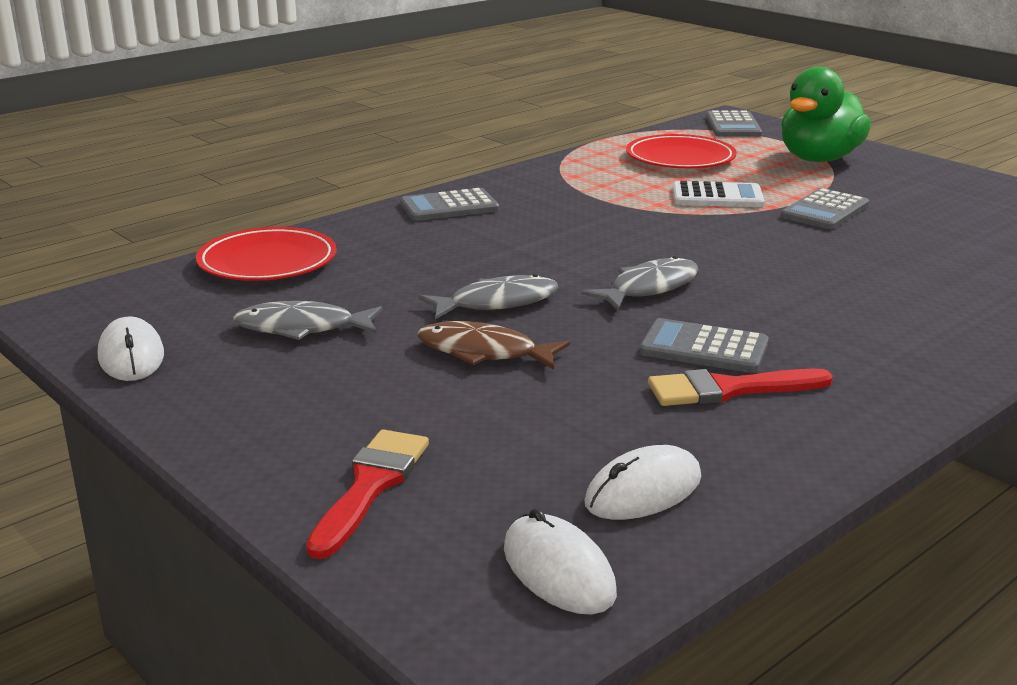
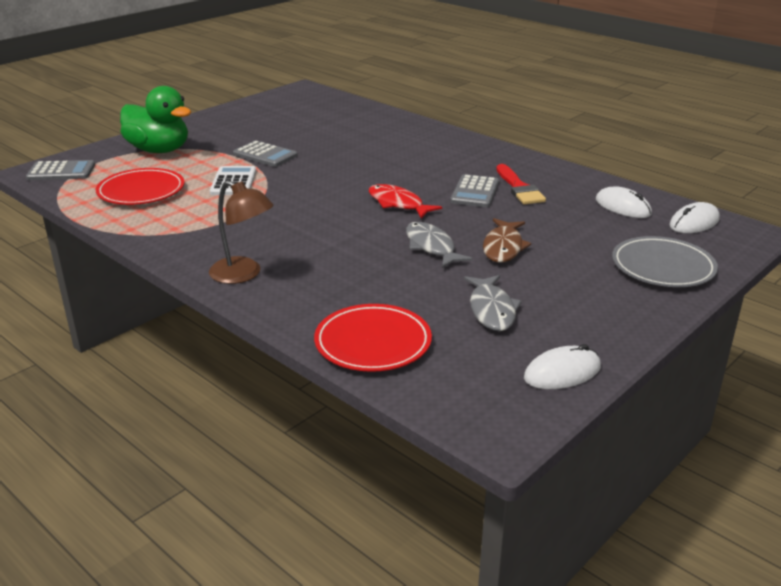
camera: 95 degrees left, 5 degrees up
red brush [306,429,429,559] -> grey plate [612,236,718,287]
grey calculator [400,188,499,221] -> brown lamp [209,180,274,284]
grey fish [581,256,699,310] -> red fish [369,184,442,218]

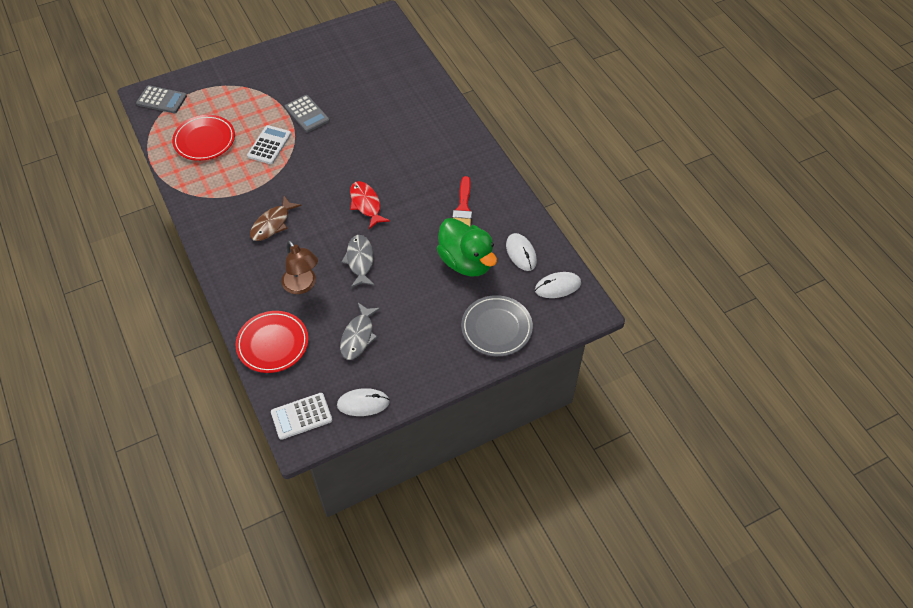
camera: 20 degrees right, 25 degrees up
green duck [120,86,191,153] -> green duck moved to [437,218,497,276]
brown lamp [209,180,274,284] -> brown lamp moved to [281,240,318,294]
grey calculator [450,174,499,207] -> none
brown fish [483,218,531,263] -> brown fish moved to [250,196,302,241]
none -> white calculator [271,393,332,440]

